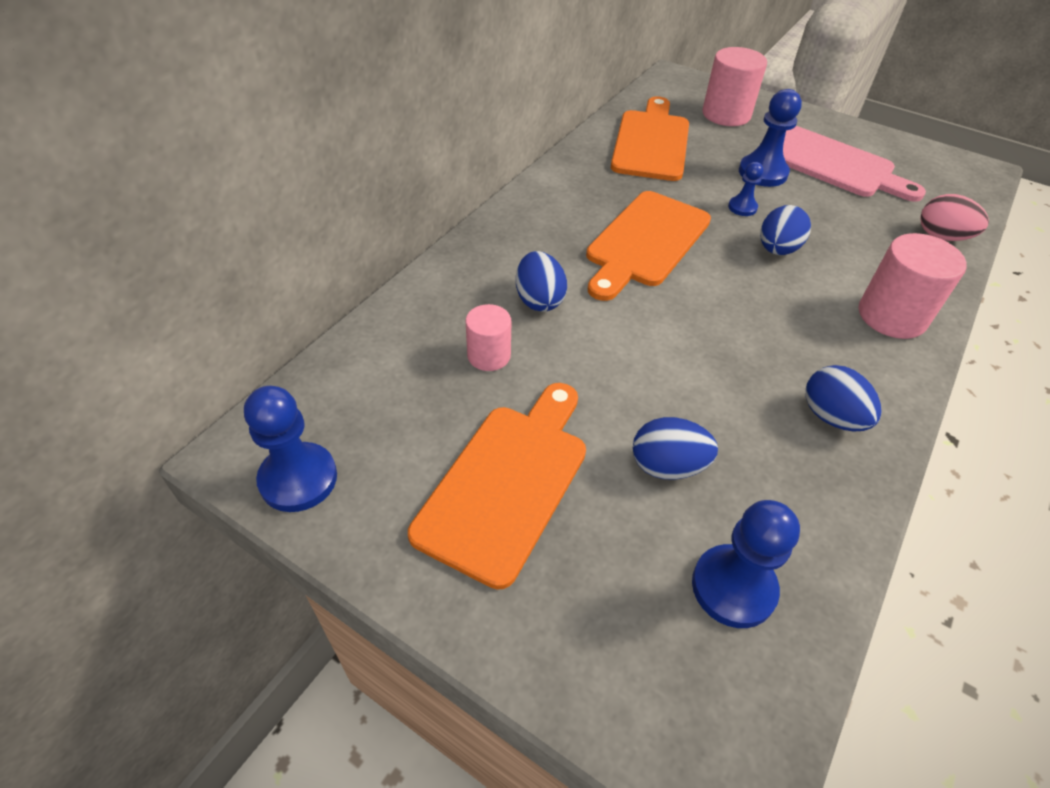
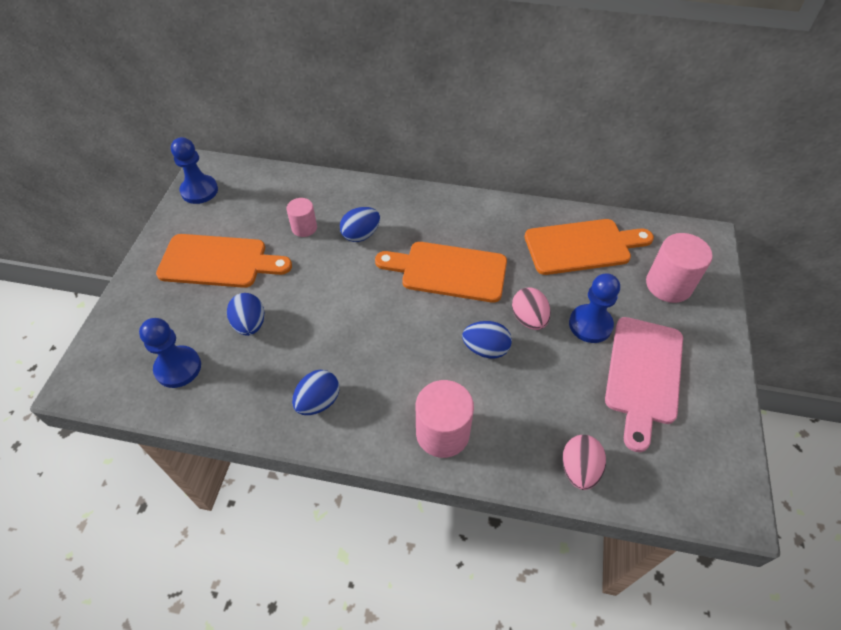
camera: 70 degrees right, 5 degrees up
blue pawn [728,162,763,216] -> pink egg [512,288,551,330]

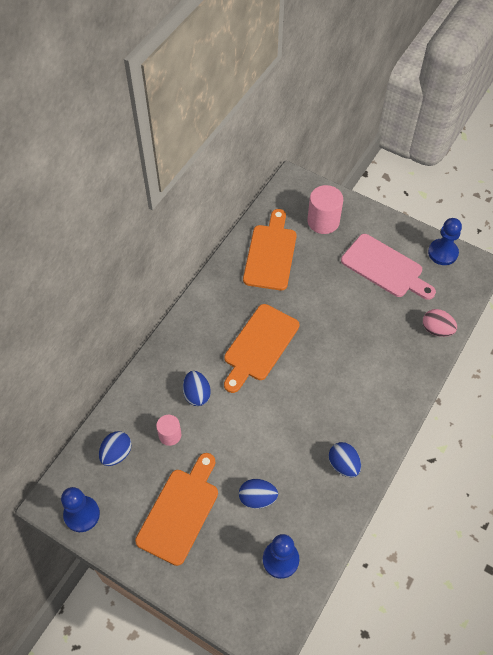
camera: 70 degrees left, 5 degrees up
pink cylinder [416,380,474,458] -> none
blue egg [462,321,512,358] -> blue egg moved to [99,431,132,466]
pink egg [512,288,551,330] -> none
blue pawn [569,273,620,343] -> blue pawn moved to [428,218,462,265]

